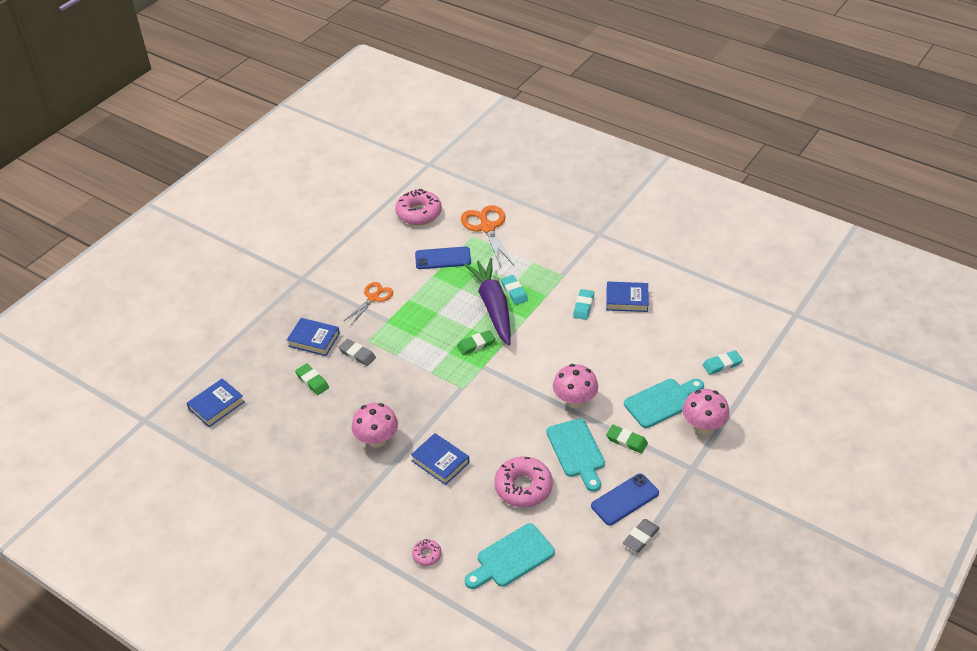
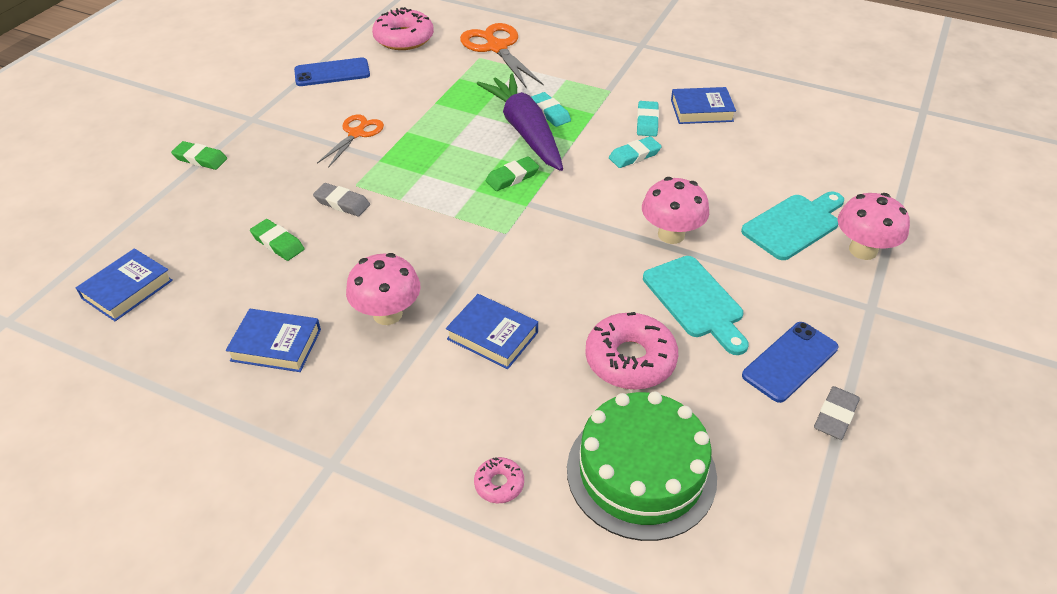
camera: 10 degrees left, 0 degrees up
blue book [287,318,340,356] -> blue book moved to [226,309,321,372]
blue phone [415,246,471,269] -> blue phone moved to [294,57,370,86]
turquoise cutting board [465,523,555,589] -> green cake [567,391,717,541]
green eraser [606,425,648,454] -> green eraser moved to [171,141,227,170]
turquoise eraser [703,350,743,375] -> turquoise eraser moved to [609,136,662,168]

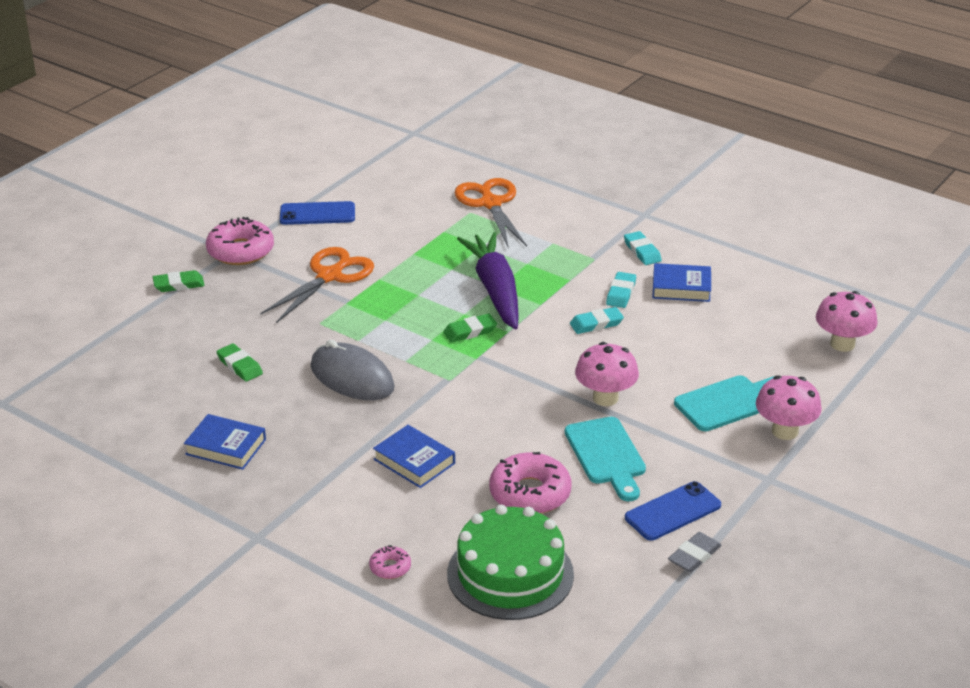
camera: 10 degrees right, 10 degrees down
blue book [76,248,173,321] -> none
green eraser [171,141,227,170] -> green eraser turned 45 degrees counterclockwise [153,270,205,292]
grey eraser [313,183,370,216] -> none
orange scissors [317,115,384,168] -> orange scissors [260,247,374,323], size x1.60
pink mushroom [346,253,421,325] -> pink mushroom moved to [816,291,878,352]
pink donut [372,7,434,50] -> pink donut moved to [206,217,274,265]
turquoise eraser [531,92,571,127] -> turquoise eraser moved to [624,231,662,265]
none -> grey mouse [311,340,395,400]

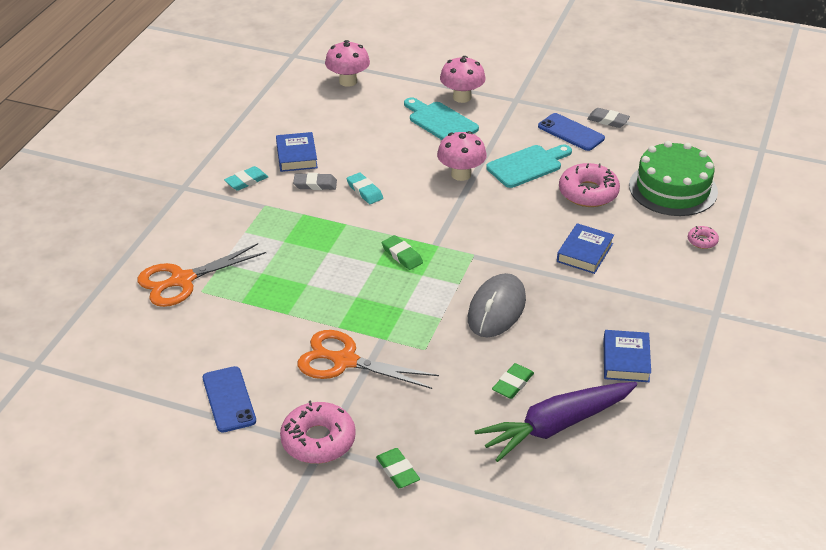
camera: 105 degrees left, 5 degrees up
purple carrot [457,232,519,330] -> purple carrot moved to [474,382,637,462]
turquoise eraser [606,272,636,308] -> grey eraser [293,173,337,190]

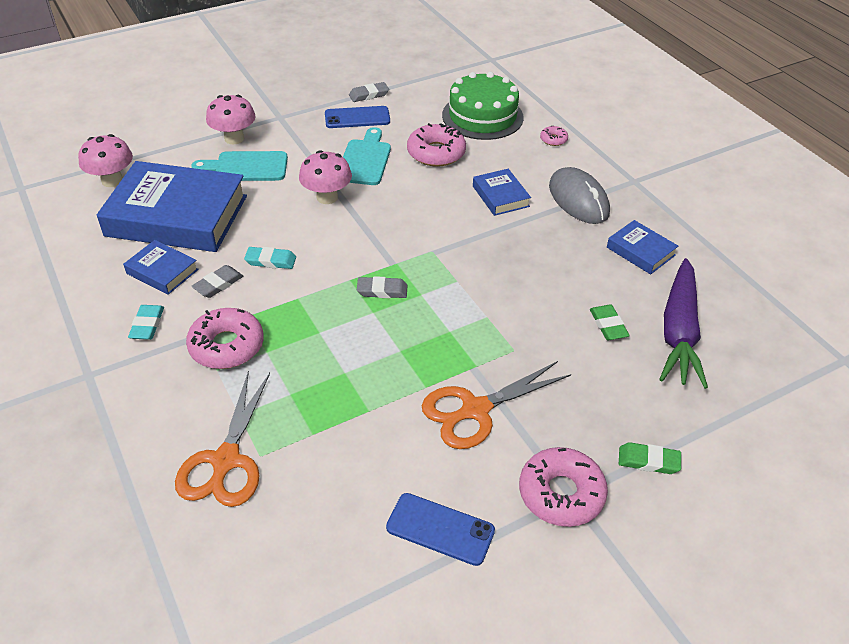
camera: 50 degrees left, 5 degrees up
green eraser [382,235,423,270] -> grey eraser [357,276,408,298]
grey mouse [468,273,526,337] -> grey mouse moved to [549,167,610,224]
none -> blue book [97,161,247,252]
none -> pink donut [186,308,264,369]

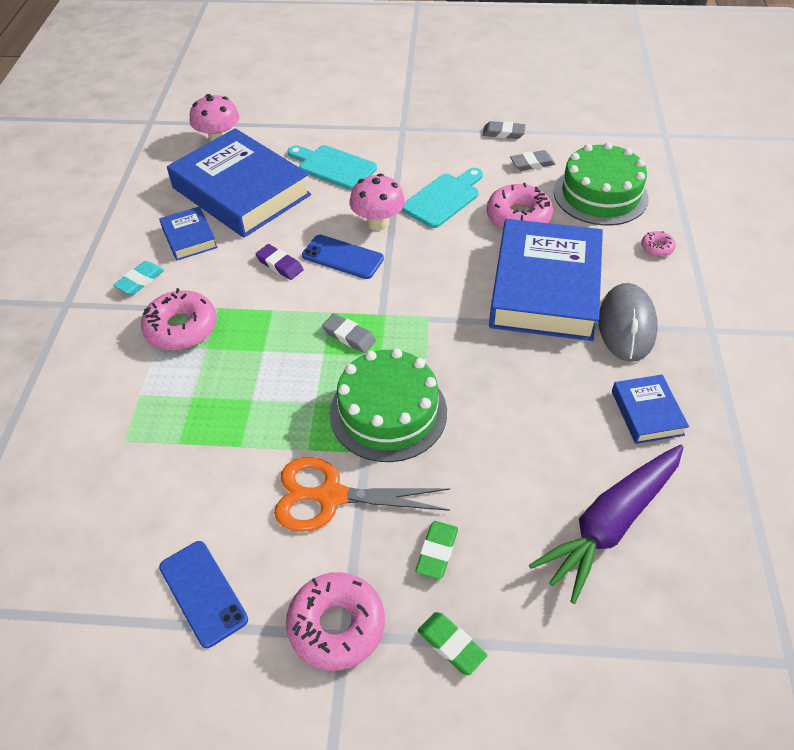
camera: 35 degrees right, 5 degrees up
orange scissors [175,371,270,507] -> none
grey eraser [191,265,243,298] -> grey eraser moved to [510,150,555,171]
pink mushroom [206,95,256,144] -> none
turquoise eraser [244,247,296,269] -> purple eraser [255,244,304,280]
blue phone [325,106,390,128] -> blue phone moved to [302,235,384,279]
blue book [473,169,531,216] -> blue book [489,219,603,341], size x2.20
green eraser [590,305,630,340] -> green eraser moved to [415,521,458,580]
none -> green cake [330,348,447,462]

